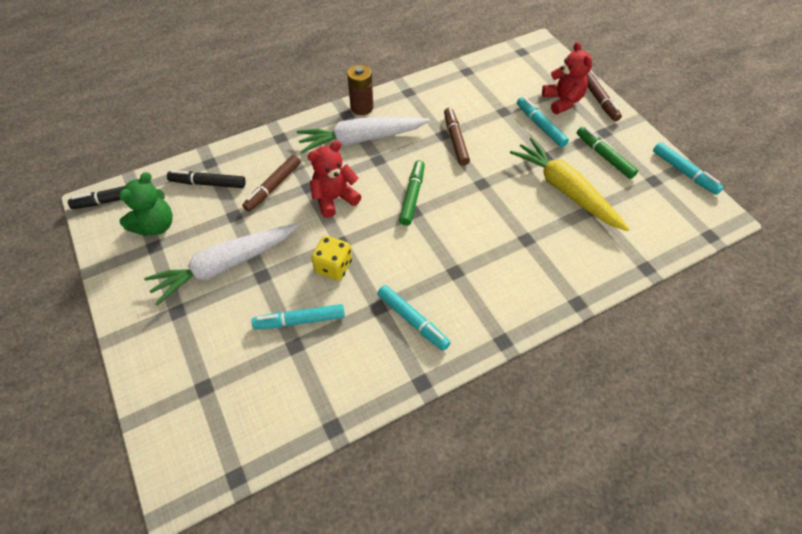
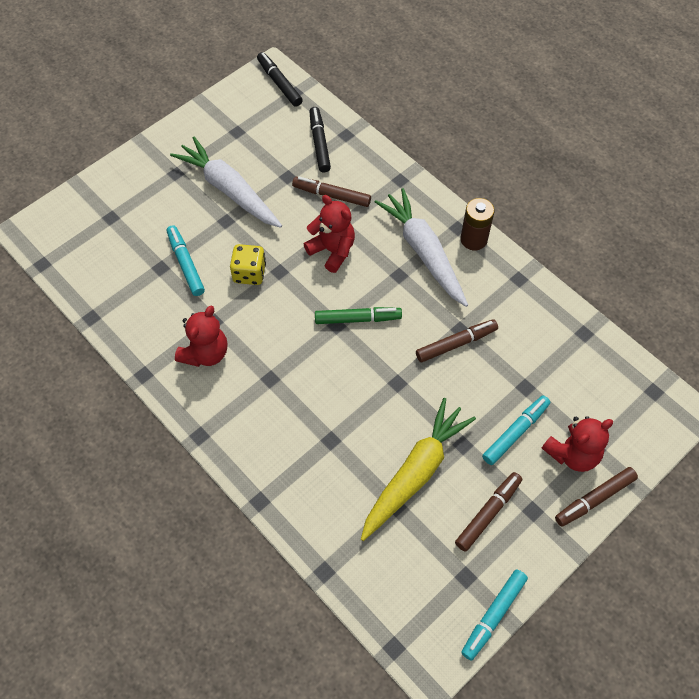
camera: 75 degrees right, 5 degrees up
green teddy bear [119,172,173,236] -> none
turquoise marker [377,285,451,351] -> red teddy bear [175,306,227,367]
green marker [577,127,638,179] -> brown marker [455,472,522,552]

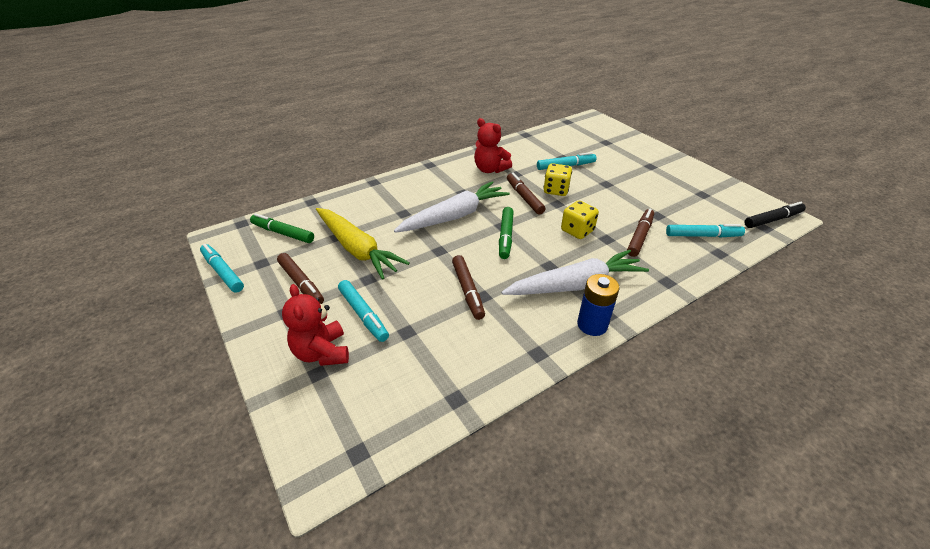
camera: 100 degrees right, 20 degrees down
white carrot [170,137,282,228] -> white carrot moved to [394,181,510,233]
red teddy bear [304,195,355,273] -> yellow dice [561,201,599,239]
black marker [309,107,331,172] -> turquoise marker [666,224,745,238]
brown battery [460,198,495,250] -> blue battery [577,274,620,336]
brown marker [555,467,638,527] -> brown marker moved to [507,173,545,215]
none -> green marker [250,213,314,243]

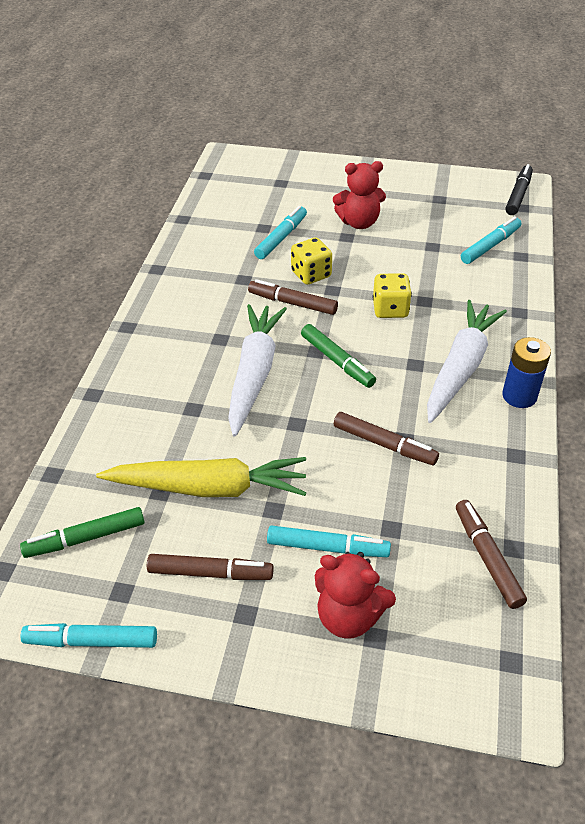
camera: 45 degrees left, 5 degrees up
red teddy bear [474,118,512,173] -> red teddy bear moved to [333,161,386,229]
brown marker [627,209,654,257] -> brown marker moved to [456,500,527,609]

